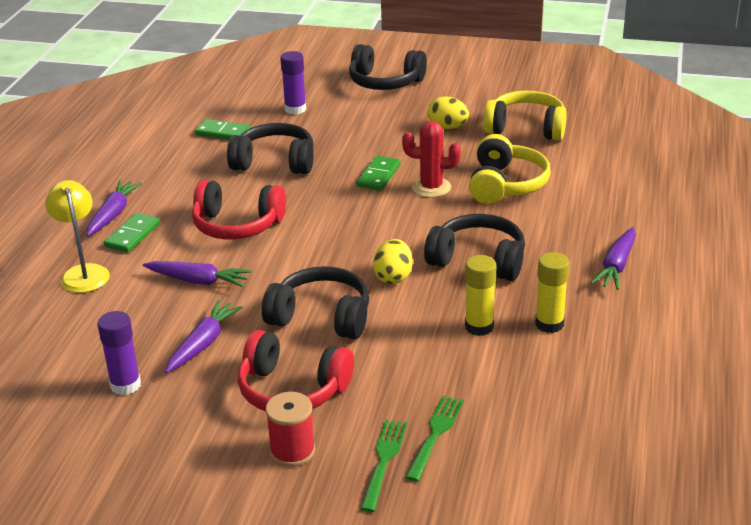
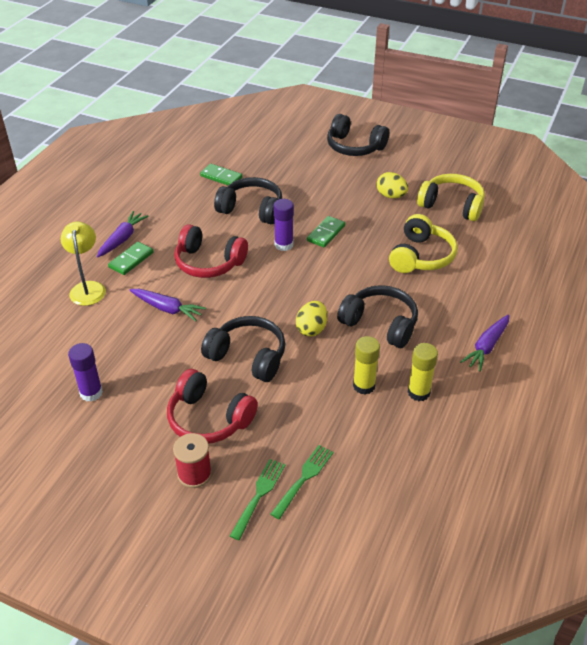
camera: 10 degrees right, 10 degrees up
purple carrot [165,300,243,373] -> none
purple glue stick [280,51,306,115] -> purple glue stick moved to [273,199,294,251]
red cactus [402,121,461,198] -> none

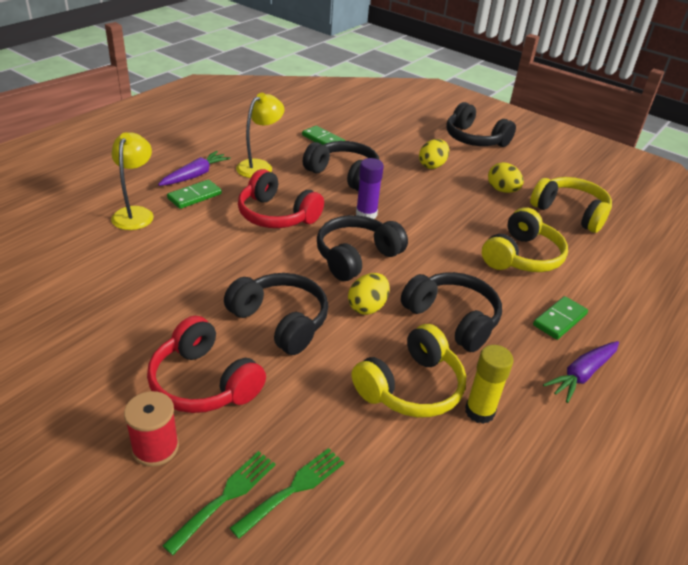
camera: 10 degrees right, 5 degrees down
purple glue stick [68,343,103,402] -> none
purple carrot [129,289,206,321] -> none
green domino [307,216,345,248] -> green domino moved to [533,296,588,340]
yellow glue stick [353,336,380,395] -> yellow headphones [352,324,466,417]
none -> yellow lamp [236,93,284,178]
none -> black headphones [317,215,408,281]
none -> yellow egg [419,139,449,169]

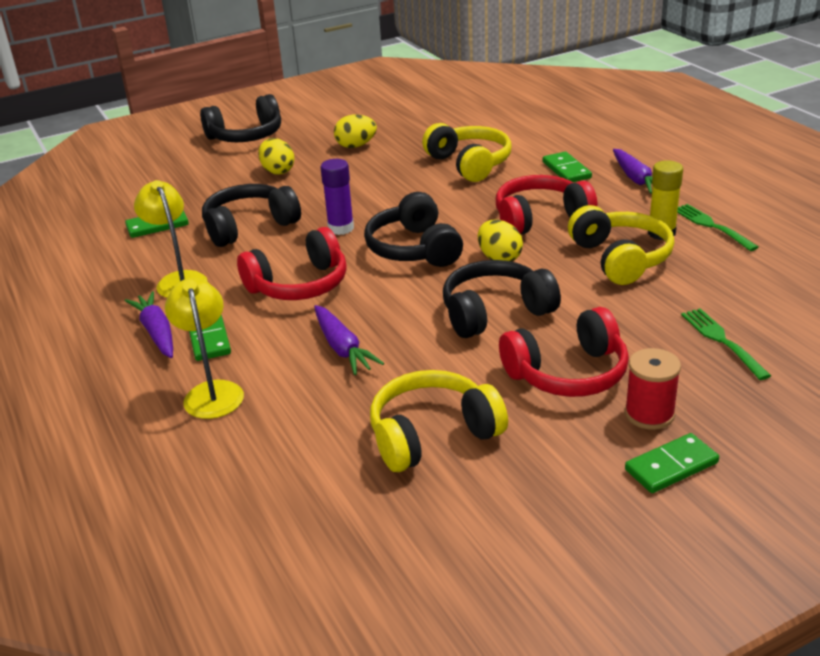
camera: 60 degrees left, 5 degrees down
yellow lamp [111,132,154,230] -> yellow lamp turned 45 degrees clockwise [165,278,244,419]
green fork [162,451,276,555] -> green fork moved to [677,204,759,251]
black headphones [401,272,502,352] -> red headphones [496,175,598,234]
yellow headphones [530,177,612,233] -> yellow headphones moved to [370,370,508,472]
none -> purple carrot [314,305,384,375]
none -> green domino [625,433,719,493]

